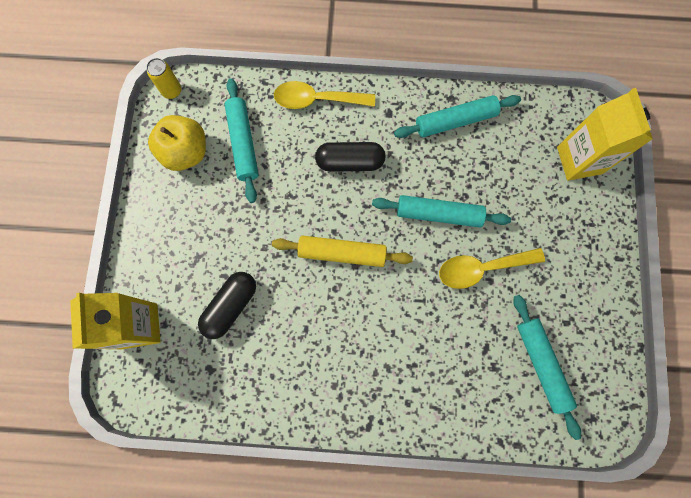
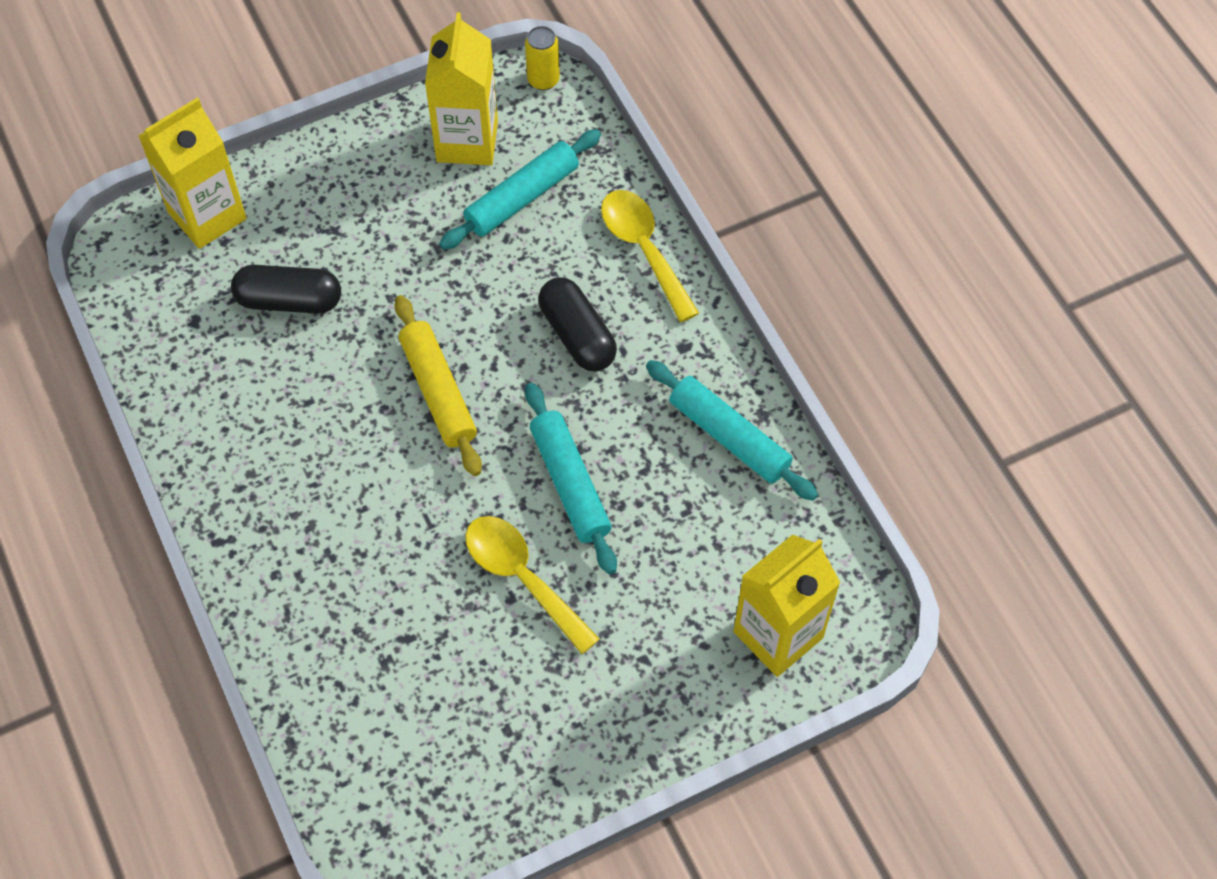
camera: 60 degrees right, 15 degrees down
yellow apple [148,115,206,171] -> yellow carton [425,12,498,165]
turquoise rolling pin [513,295,581,440] -> none

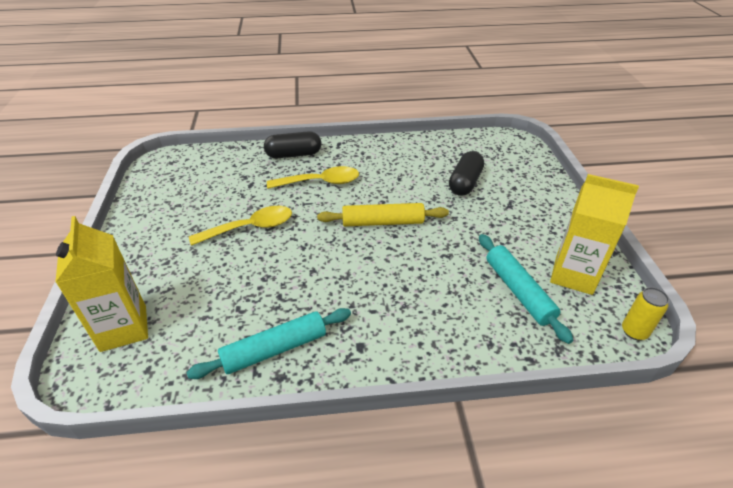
camera: 110 degrees right, 20 degrees down
yellow carton [138,98,247,249] -> none
turquoise rolling pin [525,383,617,574] -> none
black capsule [538,277,617,372] -> black capsule moved to [264,131,321,158]
yellow spoon [601,190,699,322] -> yellow spoon moved to [267,166,359,189]

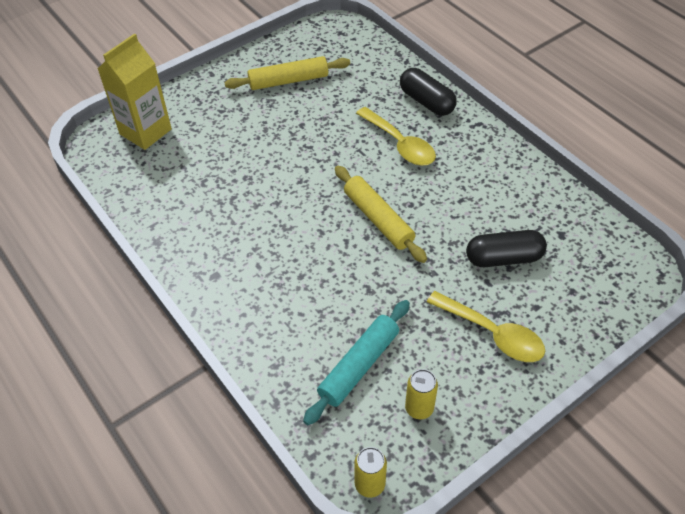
camera: 60 degrees right, 10 degrees up
turquoise rolling pin [186,308,351,379] -> none
yellow spoon [189,206,292,246] -> yellow spoon moved to [427,291,545,362]
yellow carton [550,174,639,295] -> yellow can [405,369,438,419]
none -> yellow rolling pin [224,56,350,90]

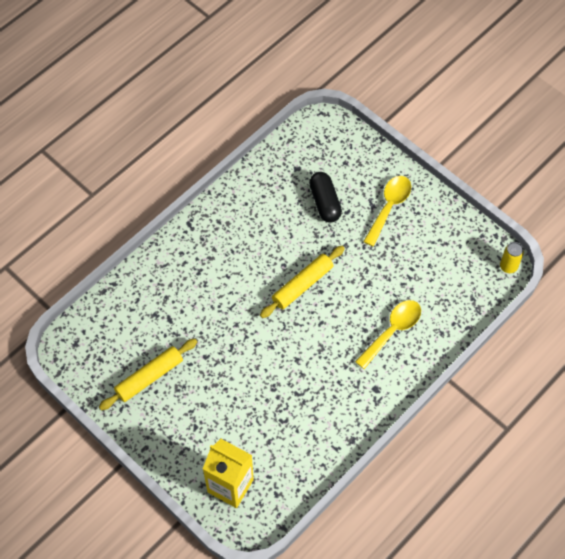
camera: 100 degrees left, 10 degrees up
yellow rolling pin [224,56,350,90] -> yellow rolling pin turned 75 degrees clockwise [99,339,197,410]
turquoise rolling pin [303,300,410,425] -> none
yellow spoon [356,107,436,166] -> yellow spoon moved to [355,300,421,369]
black capsule [400,68,457,116] -> none
yellow can [405,369,438,419] -> none

